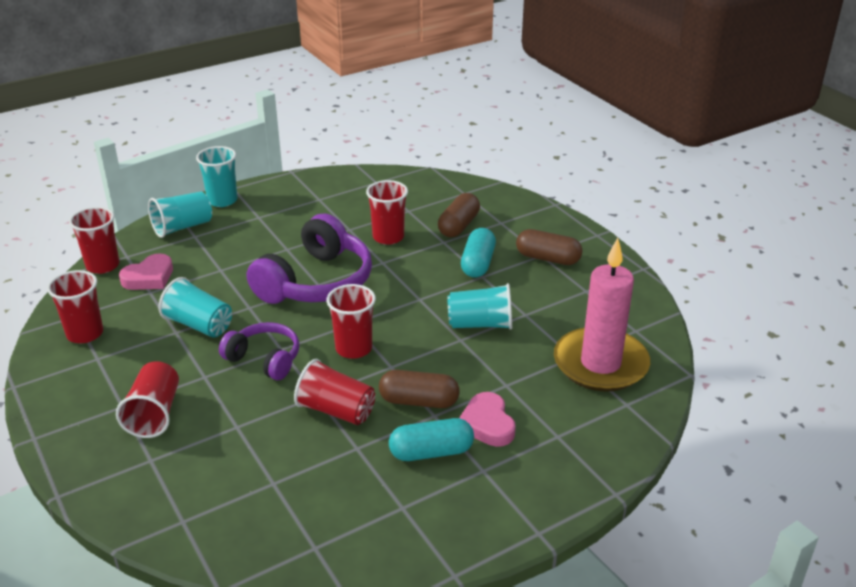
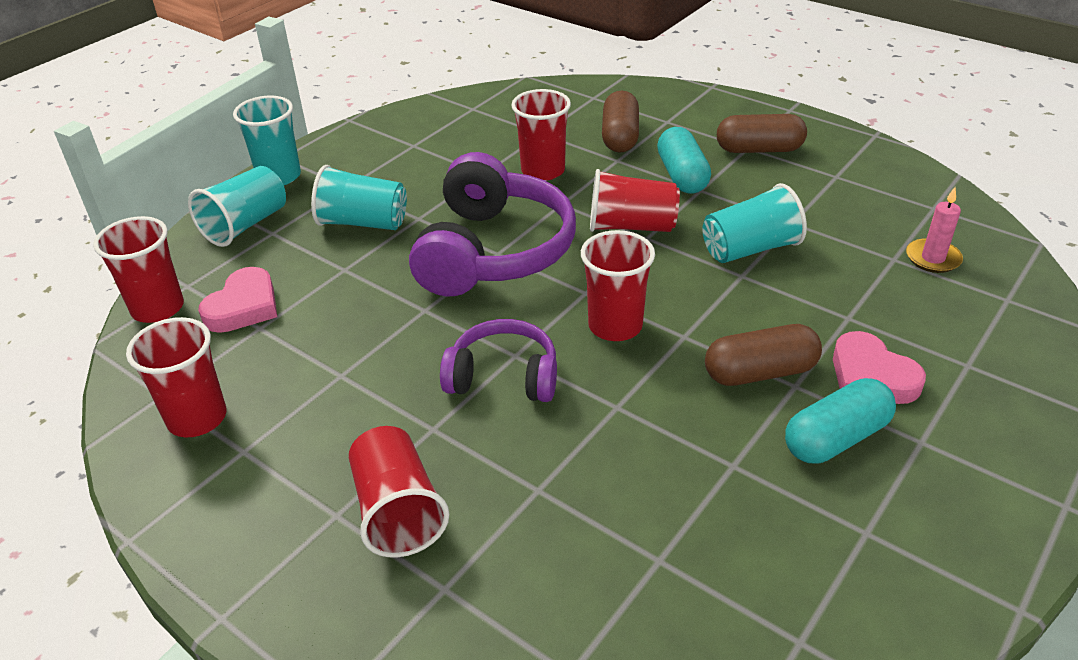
camera: 20 degrees left, 5 degrees up
turquoise cup [158,277,232,338] -> turquoise cup moved to [311,165,407,230]
red cup [294,359,375,425] -> red cup moved to [590,169,680,232]
pink candle [554,238,650,392] -> pink candle [906,187,963,273], size x0.42

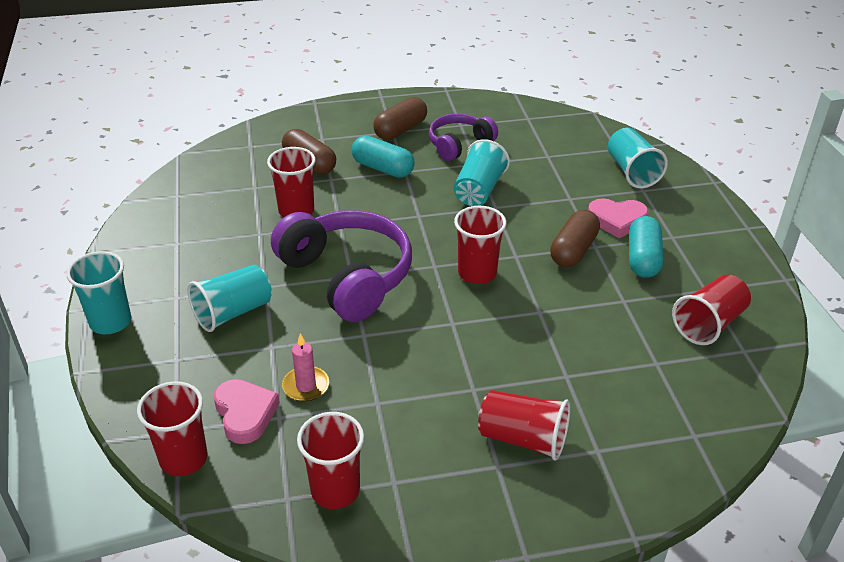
camera: 50 degrees left, 0 degrees up
turquoise cup [188,166,286,247] -> turquoise cup moved to [608,128,668,189]
purple headphones [440,319,557,402] -> purple headphones moved to [429,114,498,161]
red cup [590,169,680,232] -> red cup moved to [672,275,751,345]
pink candle [906,187,963,273] -> pink candle moved to [282,334,329,402]

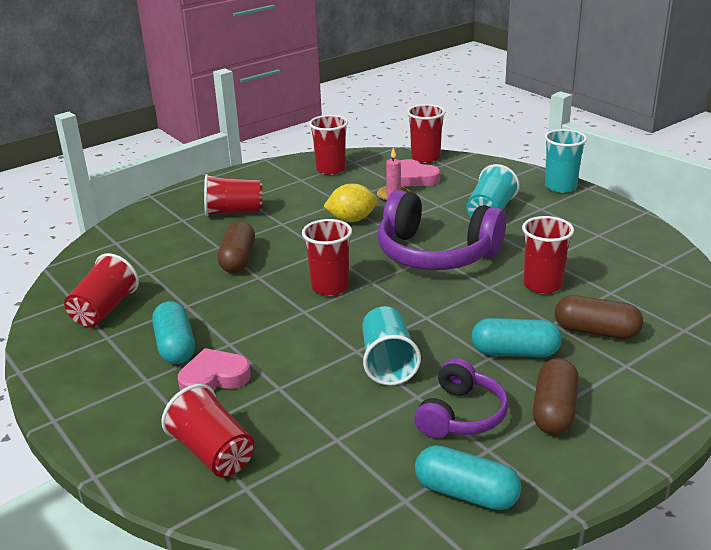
camera: 155 degrees right, 10 degrees down
brown capsule [550,210,600,267] -> brown capsule moved to [218,221,255,273]
turquoise cup [608,128,668,189] -> red cup [161,384,255,477]
none -> yellow lemon [323,184,378,222]
none -> turquoise capsule [415,445,521,510]

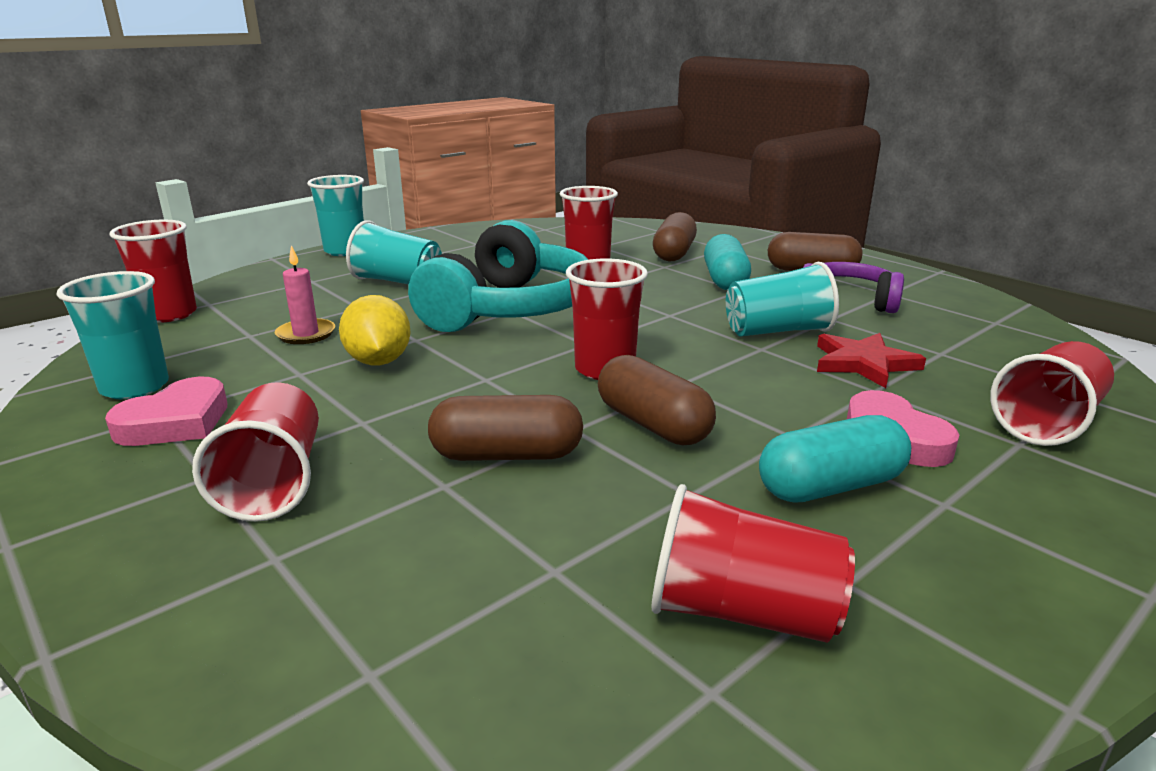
camera: 95 degrees left, 5 degrees down
red cup [309,115,348,175] -> turquoise cup [57,271,169,399]
purple headphones [378,190,506,270] -> turquoise headphones [408,220,588,332]
pink heart [400,159,440,187] -> pink heart moved to [105,377,227,446]
turquoise capsule [415,445,521,510] -> none
none -> brown capsule [598,355,716,445]
none -> red star [817,333,926,388]

